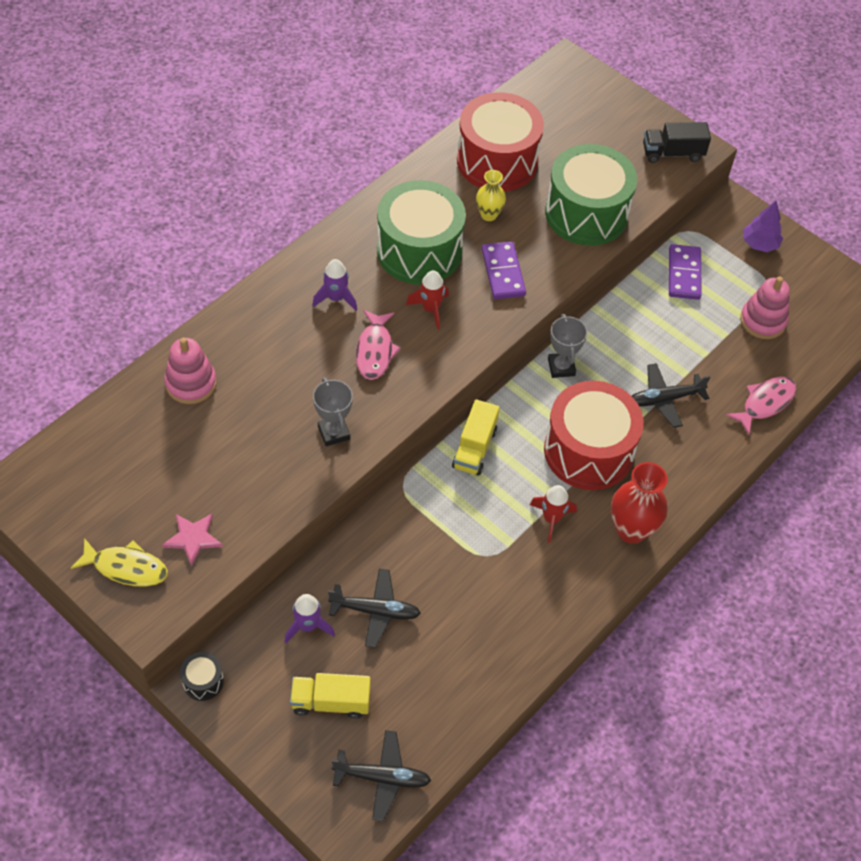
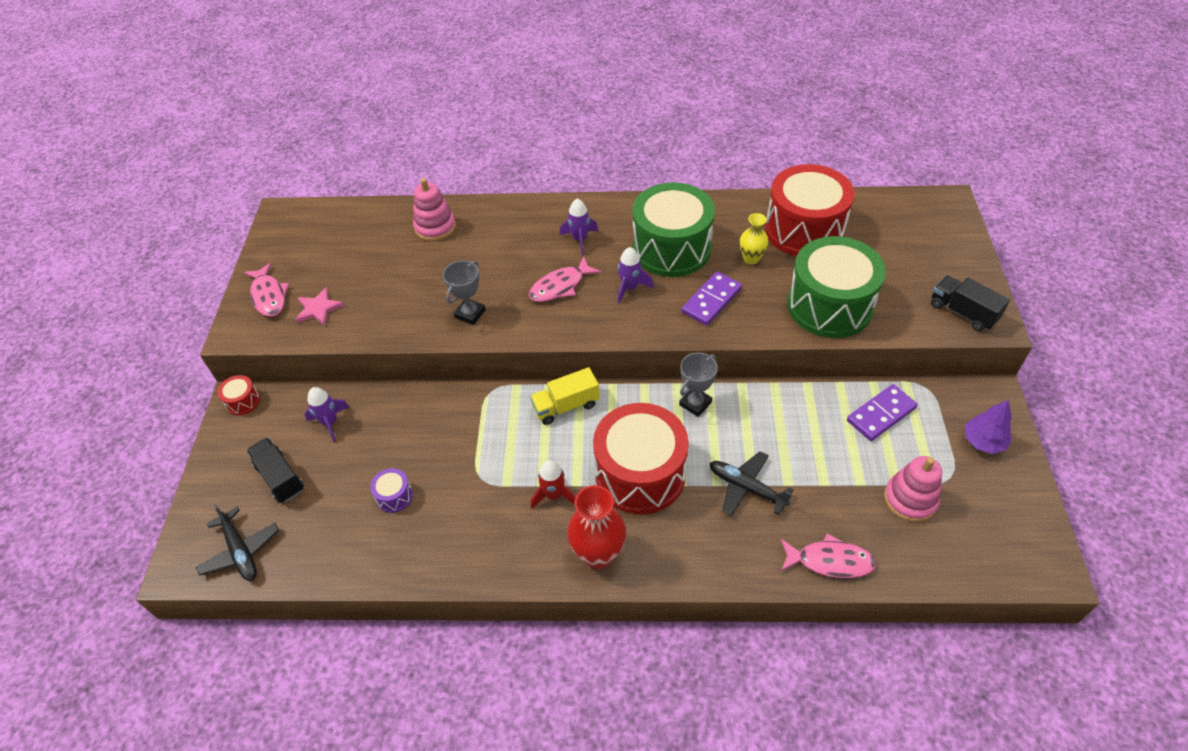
camera: 55 degrees right, 5 degrees down
yellow fish [71,538,168,587] -> pink fish [244,263,289,317]
black drum [180,652,224,701] -> red drum [218,375,260,415]
yellow truck [290,673,371,719] -> black truck [246,437,304,503]
black plane [328,569,421,648] -> none
red rocket [406,270,449,329] -> purple rocket [618,247,654,303]
none -> purple drum [370,468,413,513]

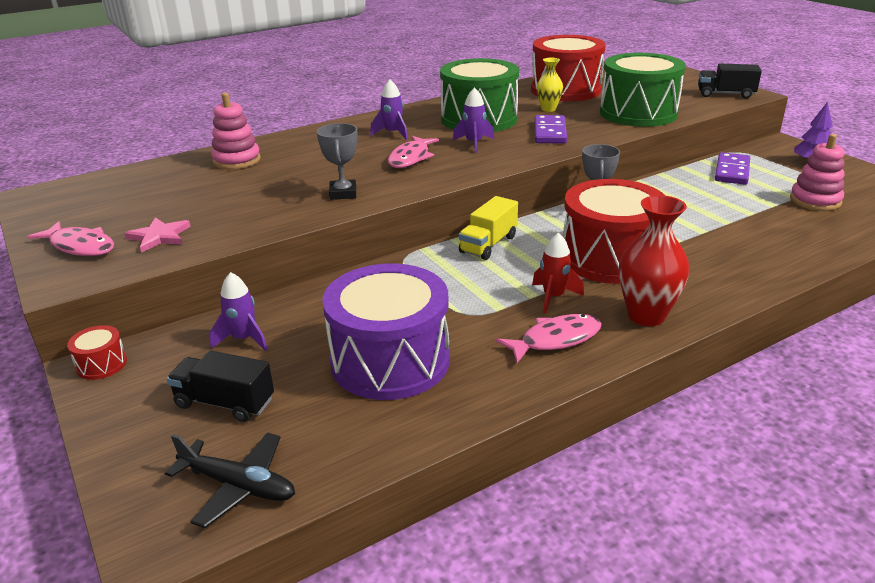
camera: 35 degrees left, 20 degrees down
purple drum [370,468,413,513] -> purple drum [322,263,450,400], size x2.48
black plane [709,451,793,516] -> none
pink fish [781,533,877,578] -> pink fish moved to [496,314,602,363]

